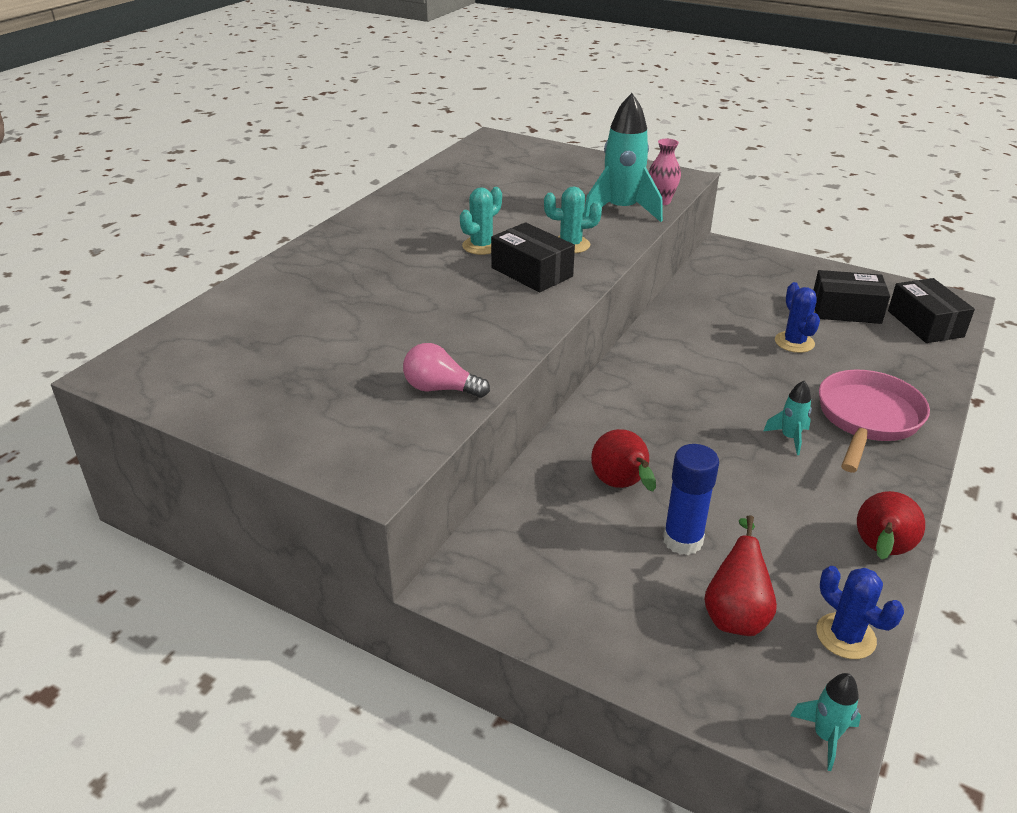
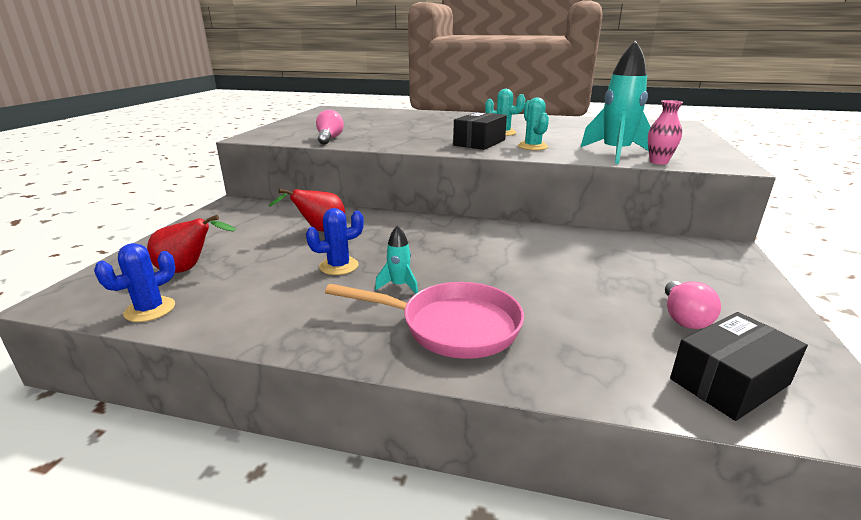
camera: 75 degrees right, 10 degrees down
blue glue stick [663,444,719,555] -> none
blue cactus [775,282,820,353] -> blue cactus moved to [306,208,364,275]
turquoise rocket [790,673,861,771] -> none
black box [814,270,890,324] -> pink light bulb [665,281,721,329]
red pear [857,491,925,560] -> none

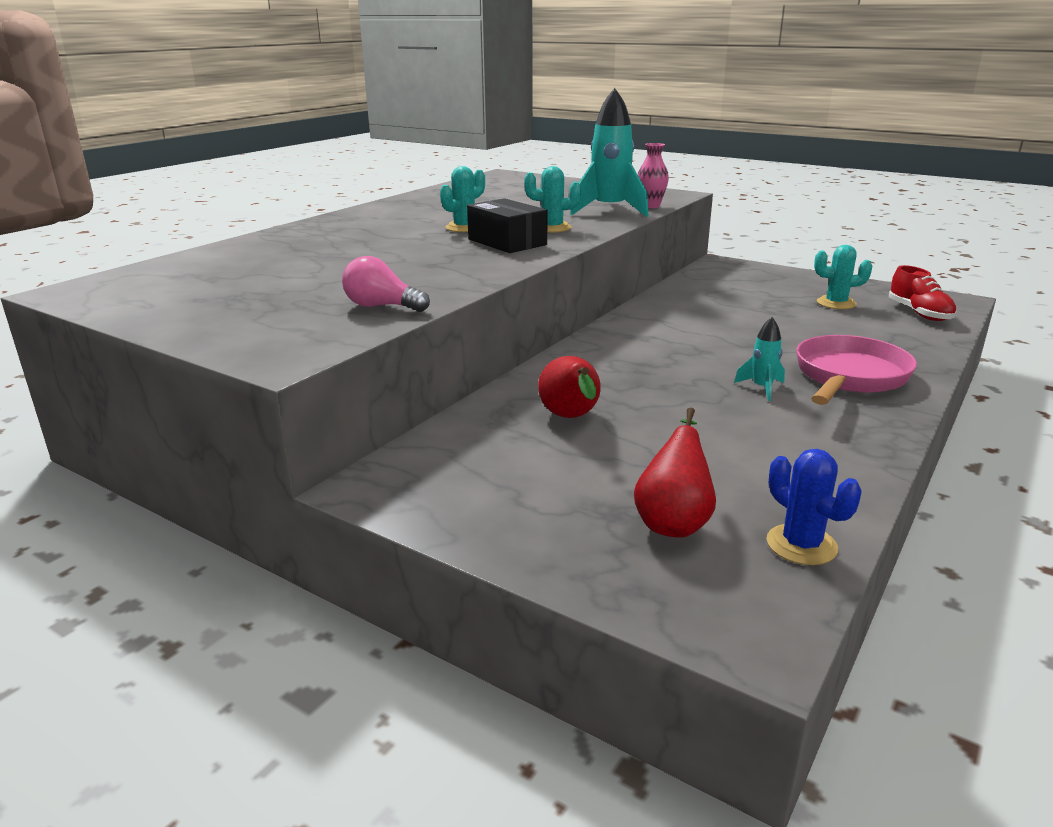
camera: 70 degrees left, 0 degrees up
blue cactus [306,208,364,275] -> none
pink light bulb [665,281,721,329] -> turquoise cactus [814,245,872,309]
black box [670,312,808,421] -> red shoe [889,265,957,321]

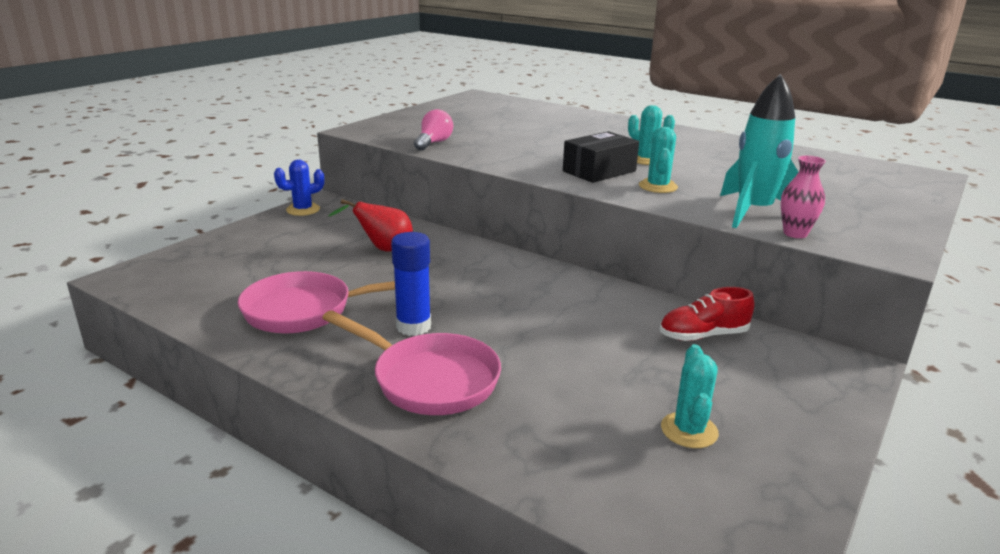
camera: 90 degrees right, 0 degrees up
red pear [634,408,716,538] -> none
turquoise rocket [734,317,785,401] -> blue glue stick [391,232,431,336]
blue cactus [767,449,862,565] -> blue cactus moved to [274,160,324,216]
red shoe [889,265,957,321] -> red shoe moved to [660,287,754,341]
none -> pink pan [238,271,395,333]

